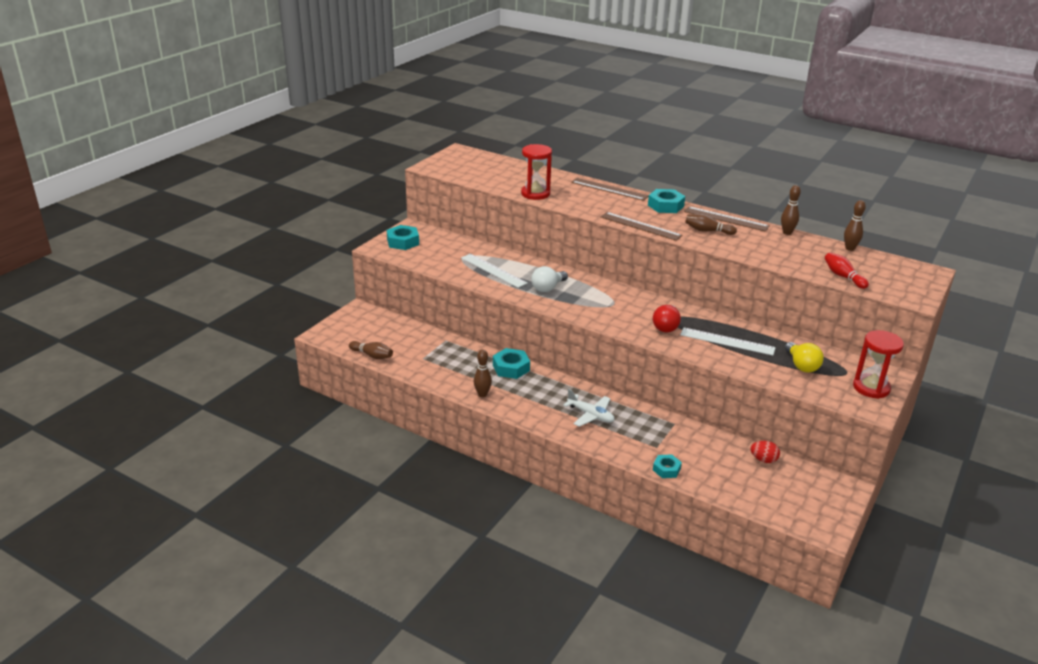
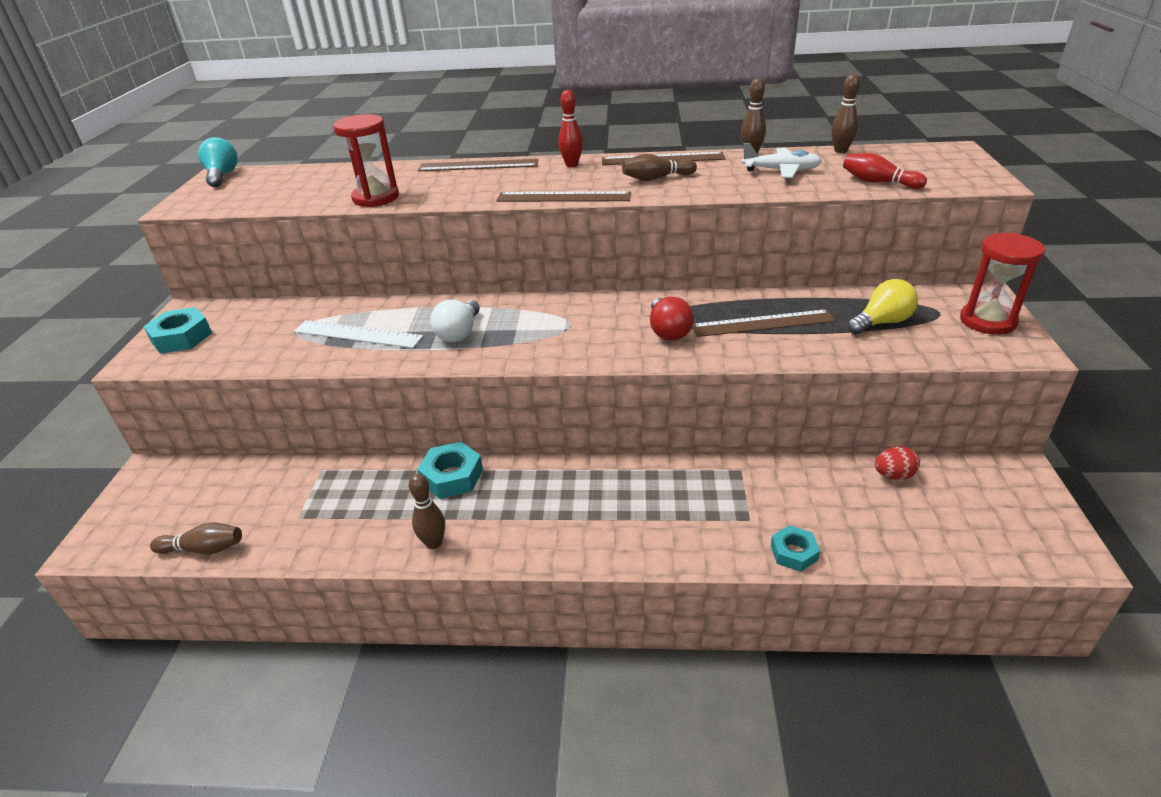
camera: 25 degrees left, 5 degrees up
white plane [563,389,615,427] -> white plane moved to [742,143,822,178]
turquoise nut [648,189,685,213] -> red bowling pin [558,90,583,167]
white ruler [680,328,776,355] -> brown ruler [692,309,836,337]
yellow light bulb [785,342,824,372] -> yellow light bulb turned 75 degrees counterclockwise [847,279,918,334]
none -> turquoise light bulb [198,137,238,187]

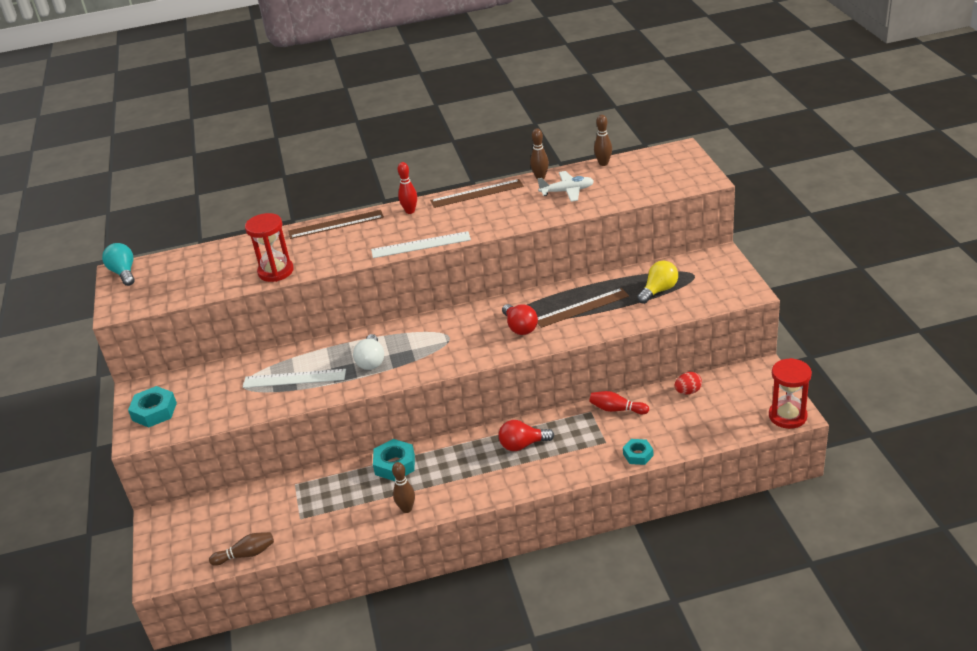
camera: 15 degrees left, 0 degrees up
brown ruler [496,191,631,202] -> white ruler [371,231,471,258]
brown bowling pin [622,154,697,181] -> none
red bowling pin [843,153,927,189] -> red bowling pin moved to [589,391,649,414]
red hourglass [960,233,1045,335] -> red hourglass moved to [769,358,812,429]
none -> red light bulb [498,420,554,451]

